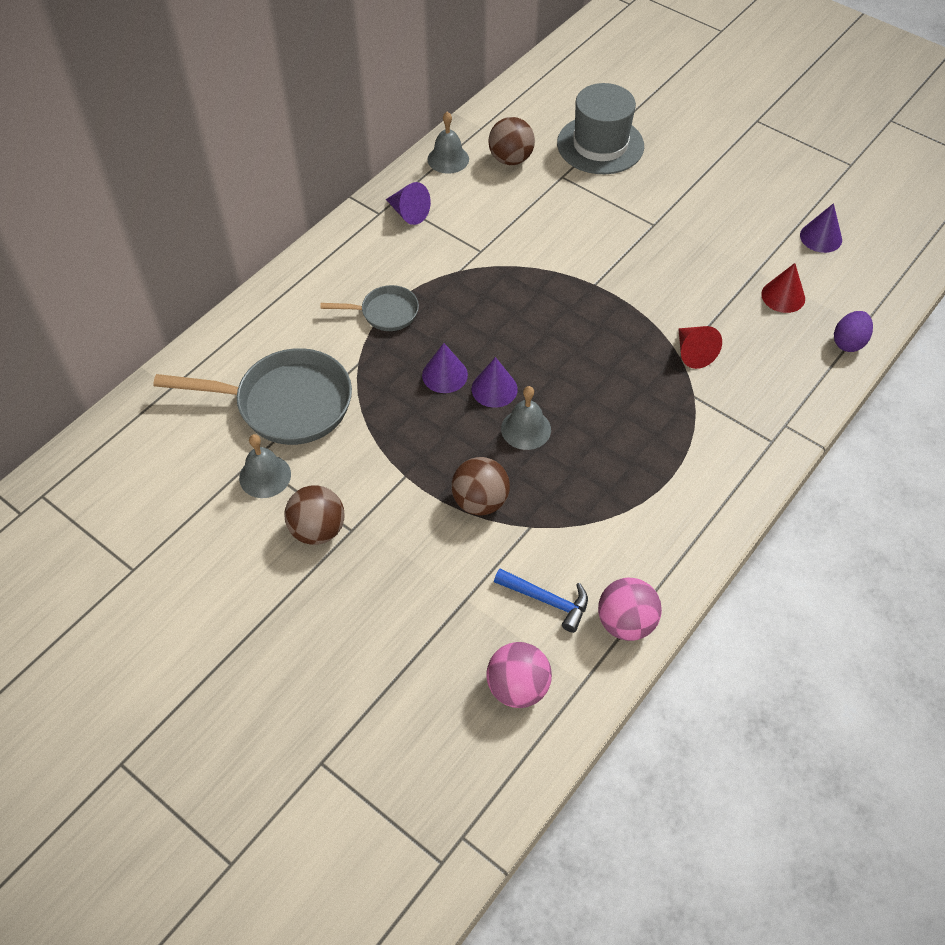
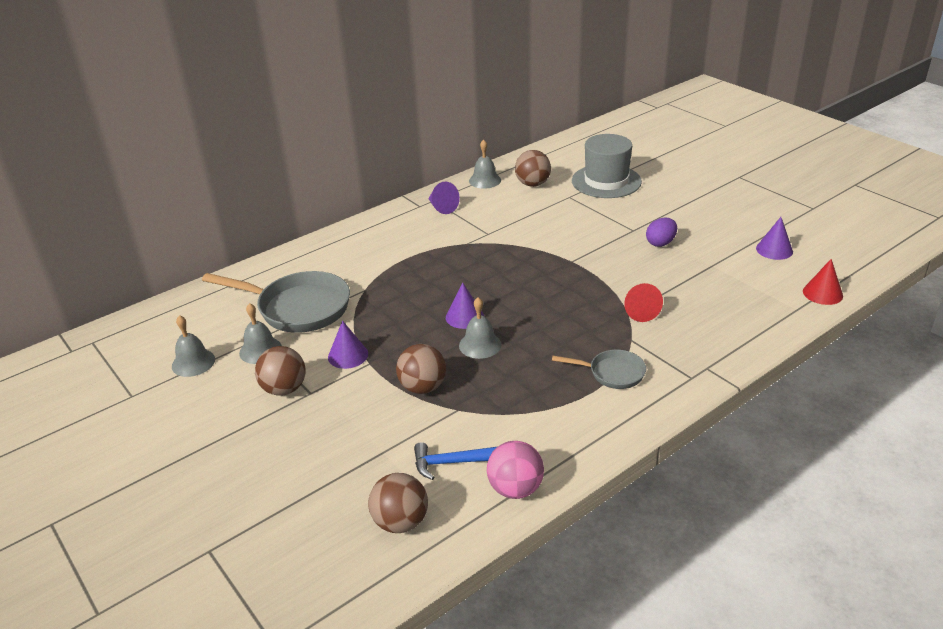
camera: 15 degrees right, 20 degrees down
grey pan [320,285,419,331] -> grey pan moved to [552,350,646,389]
purple cone [422,343,468,393] -> purple cone moved to [328,321,368,369]
pink ball [486,642,552,708] -> brown ball [368,473,428,533]
blue hammer [494,568,588,633] -> blue hammer turned 135 degrees clockwise [414,442,497,480]
red cone [761,263,805,313] -> red cone moved to [803,259,843,305]
purple egg [834,311,873,352] -> purple egg moved to [646,218,677,247]
none -> grey bell [172,315,215,377]

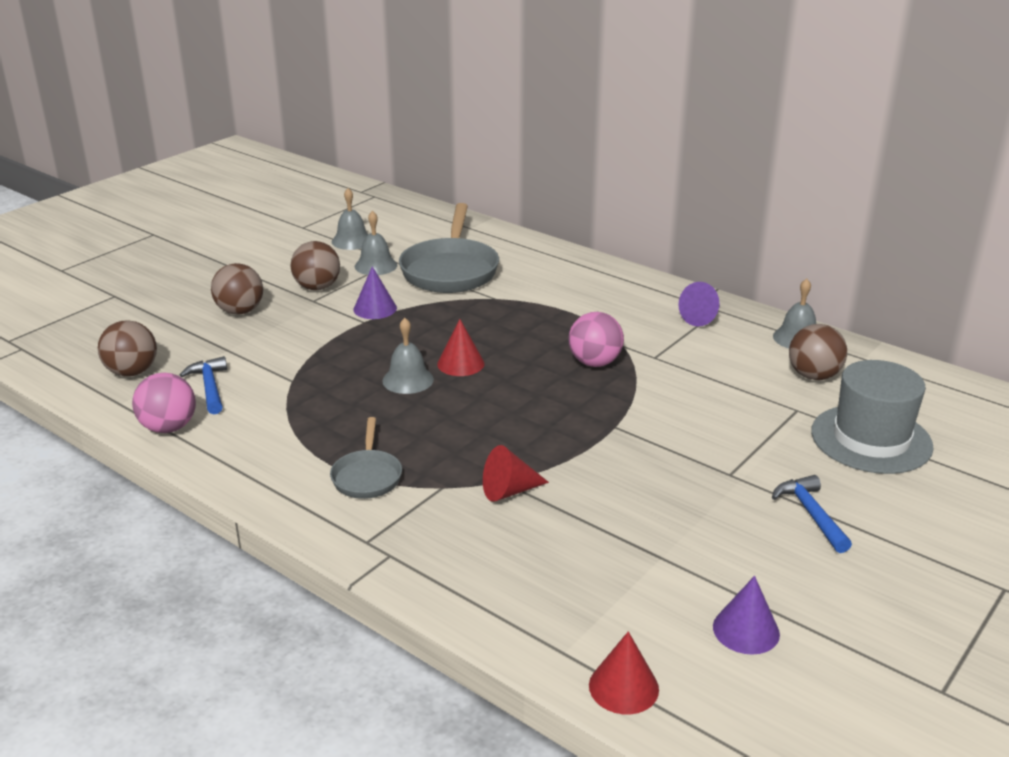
camera: 75 degrees right, 5 degrees down
brown ball [396,344,446,394] -> brown ball moved to [211,263,263,315]
purple cone [446,283,484,329] -> red cone [437,319,484,376]
purple egg [646,218,677,247] -> none
none -> pink ball [568,312,624,367]
none -> blue hammer [772,475,852,553]

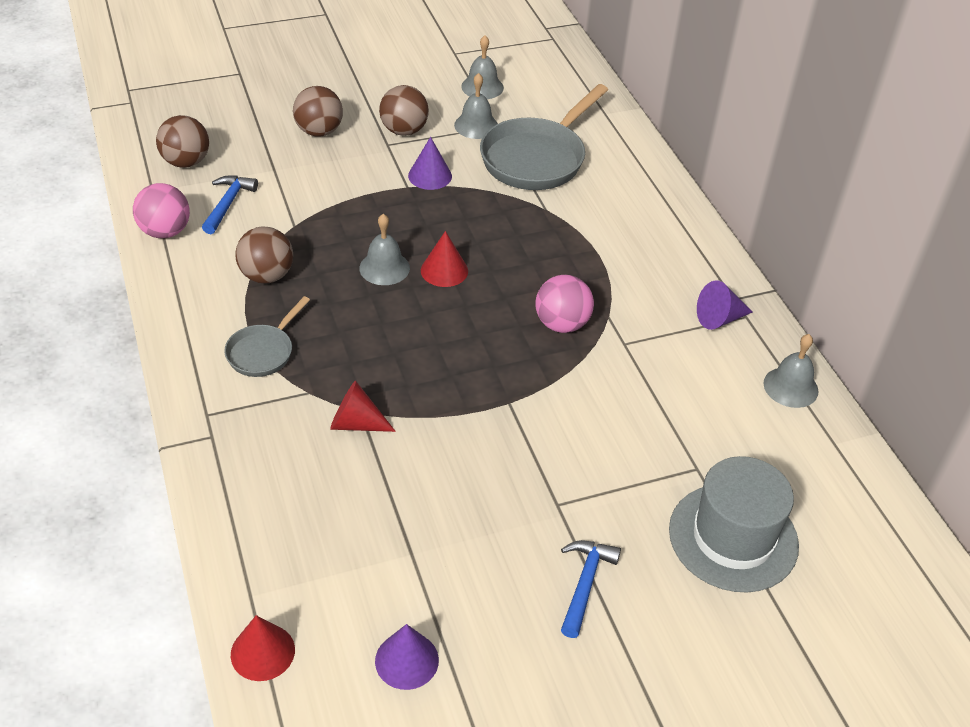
camera: 30 degrees right, 15 degrees up
brown ball [789,324,847,380] -> brown ball moved to [236,226,293,283]

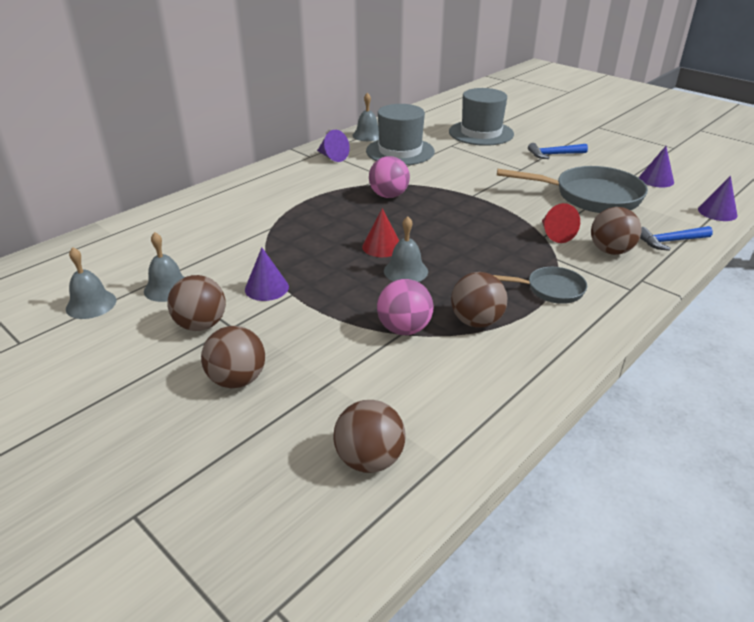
camera: 115 degrees left, 10 degrees down
pink ball [133,183,190,238] -> pink ball moved to [377,279,434,335]
blue hammer [202,175,258,234] -> blue hammer moved to [640,226,713,251]
red cone [231,615,295,681] -> purple cone [698,176,737,221]
grey pan [480,84,608,190] -> grey pan moved to [497,166,648,213]
none -> grey hat [366,104,435,165]
none -> brown ball [591,207,642,255]

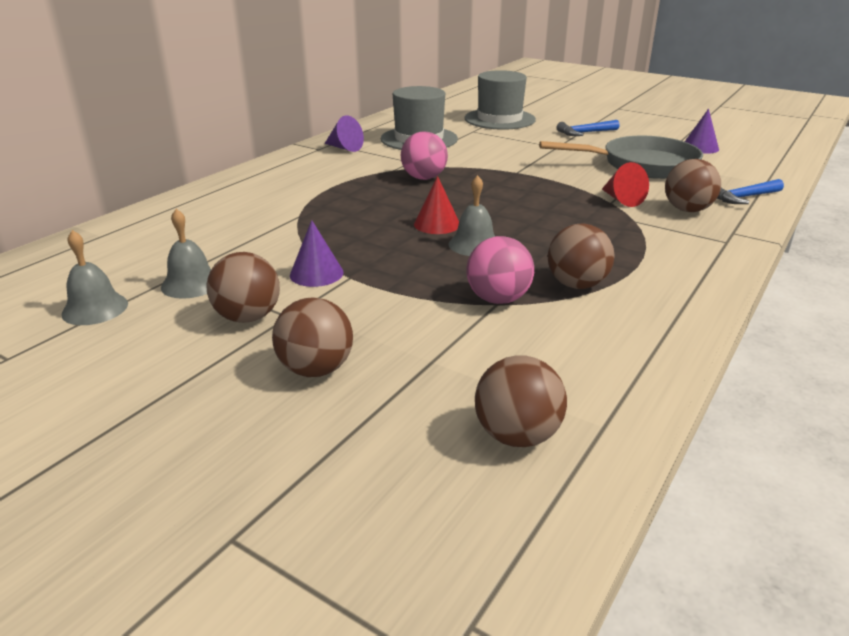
camera: 10 degrees left, 5 degrees down
grey bell [352,93,379,141] -> none
grey pan [493,267,587,304] -> none
purple cone [698,176,737,221] -> none

